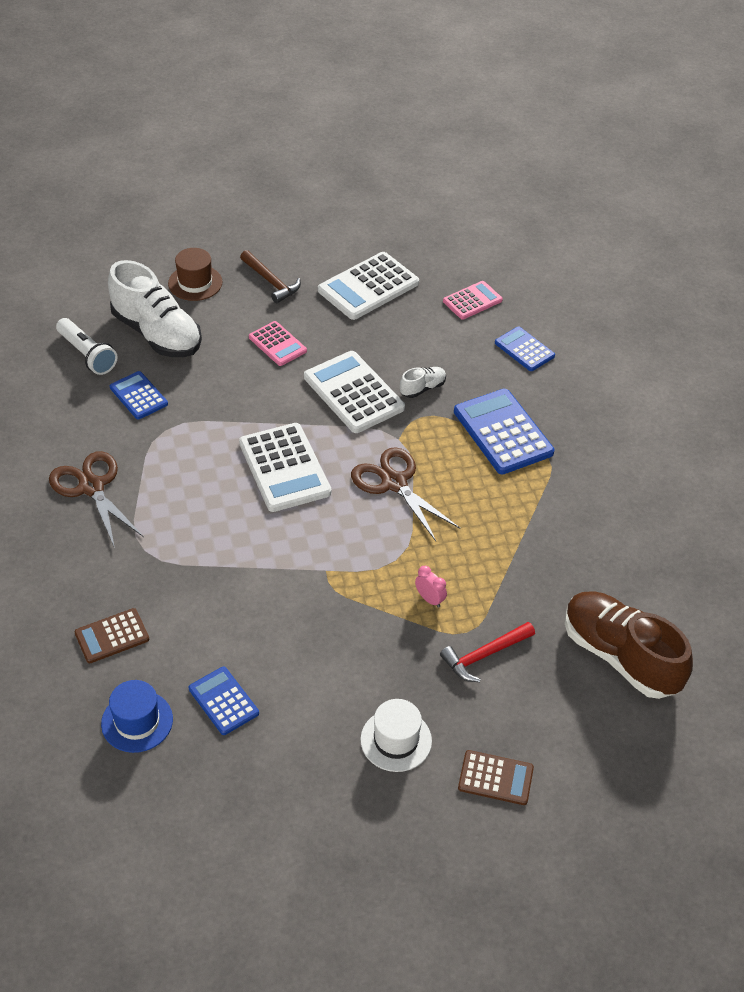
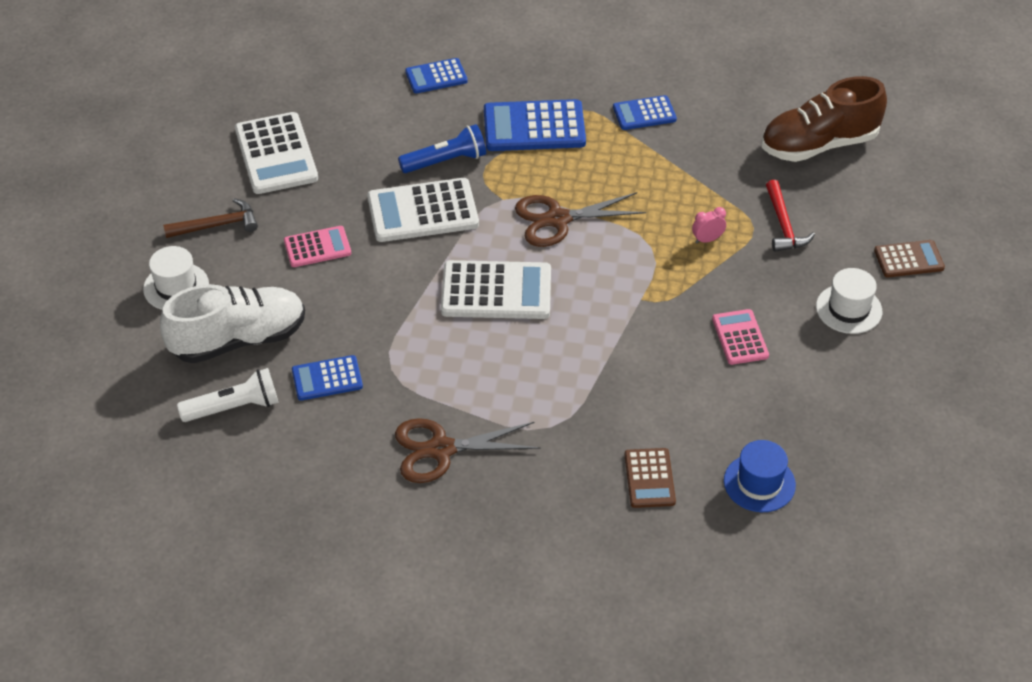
camera: 65 degrees left, 0 degrees up
brown hat [168,248,222,301] -> white hat [143,246,209,310]
blue calculator [189,667,259,735] -> blue calculator moved to [613,95,677,130]
white shoe [400,367,446,398] -> blue flashlight [398,124,486,173]
pink calculator [443,281,503,320] -> pink calculator moved to [712,309,769,365]
brown calculator [458,750,534,805] -> brown calculator turned 45 degrees clockwise [874,240,945,277]

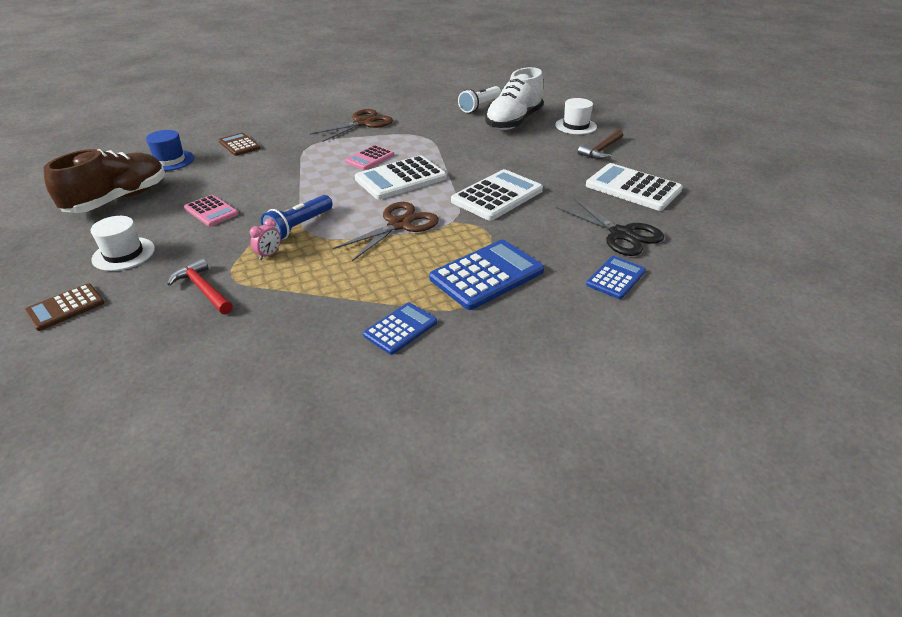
camera: 145 degrees right, 10 degrees down
pink calculator [284,226,351,267] -> pink calculator moved to [345,145,394,170]
blue calculator [292,355,363,401] -> none
blue flashlight [398,124,486,173] -> blue flashlight moved to [261,195,333,240]
brown shoe [761,76,887,162] -> brown shoe moved to [43,149,165,213]
none -> black scissors [556,198,664,256]

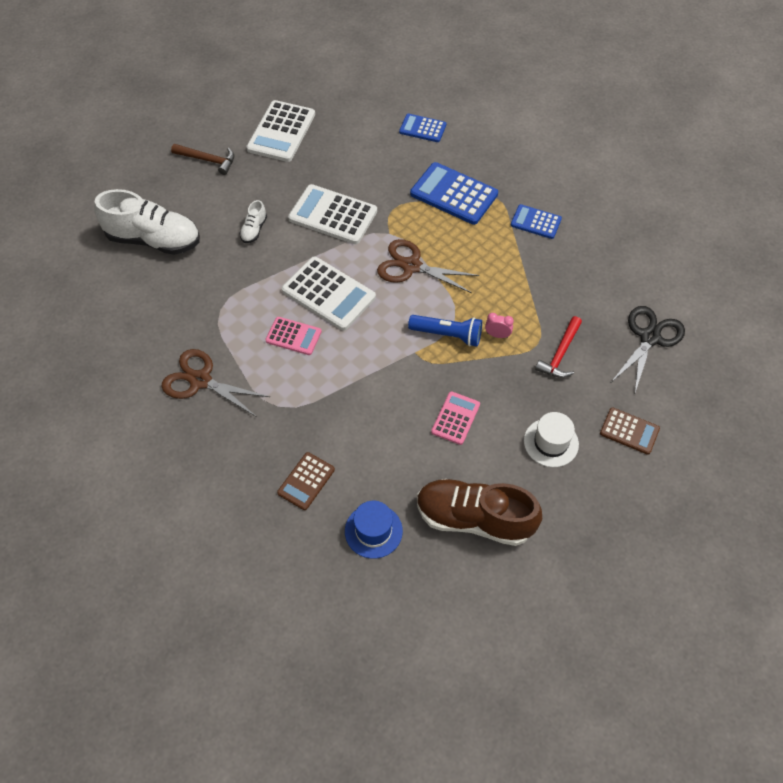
camera: 110 degrees left, 20 degrees up
white flashlight [458,86,501,113] -> none
white hat [555,98,597,134] -> none
black scissors [556,198,664,256] -> black scissors moved to [612,306,685,392]
none -> white shoe [239,200,267,243]

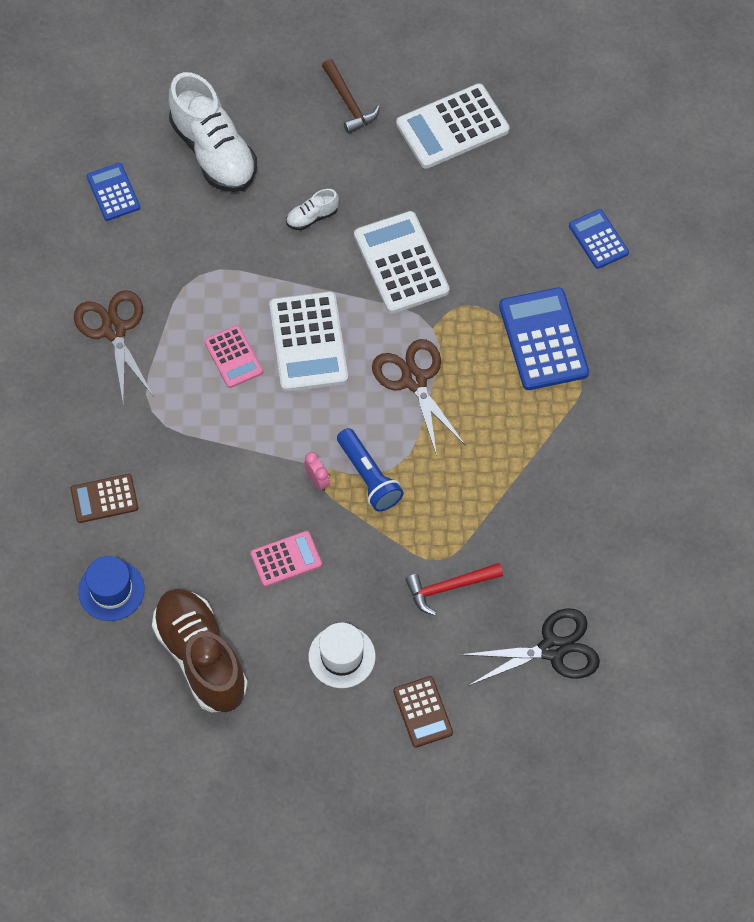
camera: 45 degrees right, 5 degrees up
pink clock [485,313,514,338] -> pink clock moved to [304,452,330,491]
blue calculator [511,204,562,239] -> blue calculator moved to [87,163,140,221]

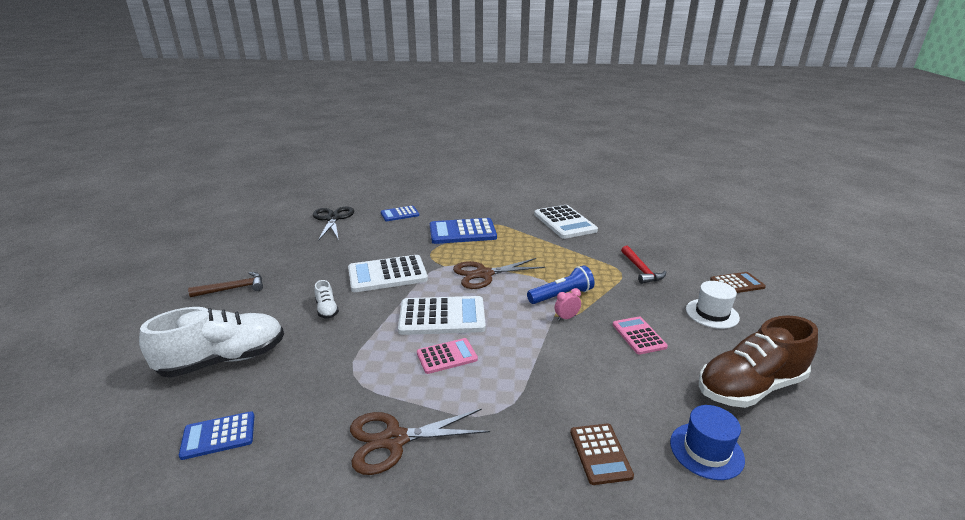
camera: 85 degrees left, 35 degrees down
white calculator [396,83,510,169] -> white calculator moved to [534,205,598,239]
black scissors [459,608,600,686] -> black scissors moved to [313,207,354,241]

